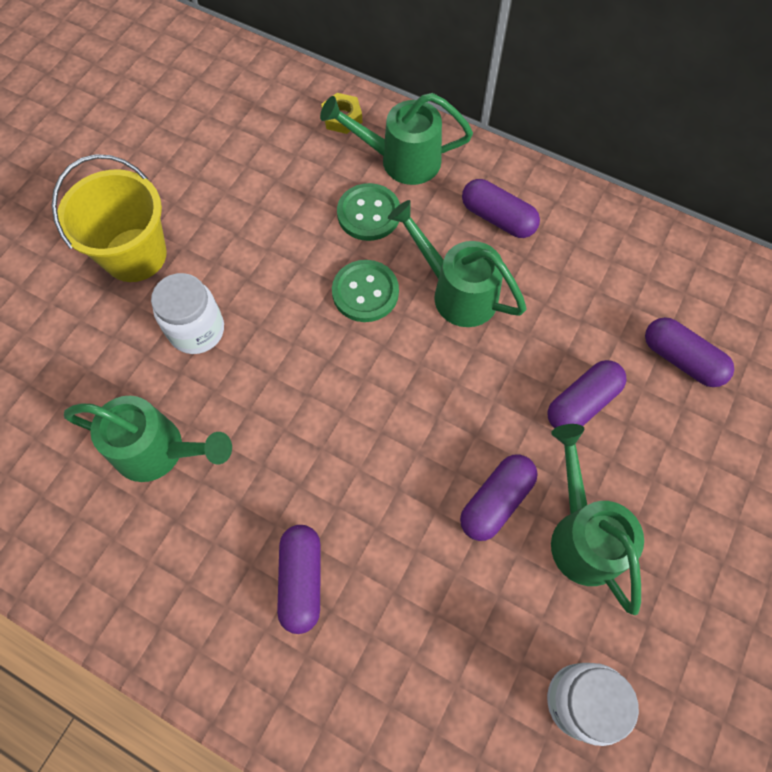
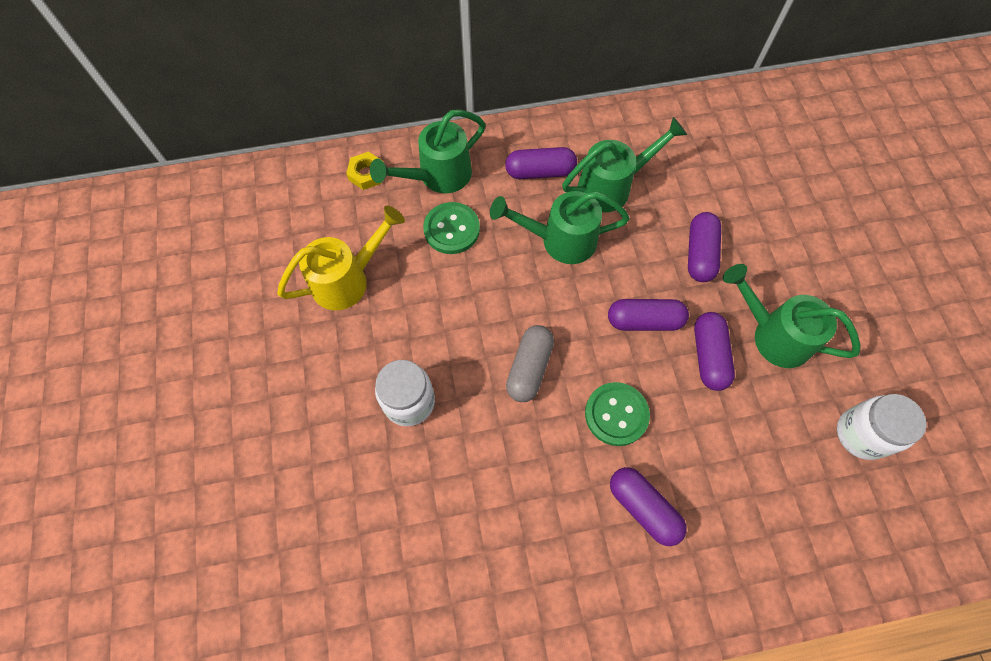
camera: 40 degrees left, 0 degrees up
yellow bucket [51,154,167,282] -> none
green watering can [64,396,232,482] -> green watering can moved to [562,117,687,213]
green button [332,260,399,322] -> green button moved to [585,382,650,446]
purple capsule [645,317,734,387] -> purple capsule moved to [608,299,689,331]
none -> yellow watering can [277,206,405,310]
none -> grey capsule [506,325,554,402]

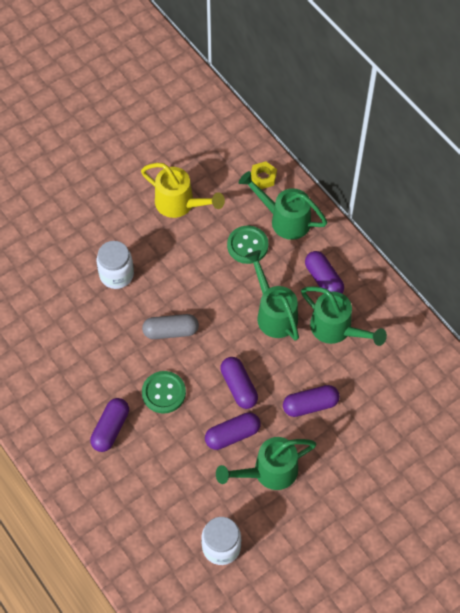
camera: 65 degrees right, 5 degrees down
green watering can [723,264,861,368] -> green watering can turned 120 degrees counterclockwise [216,437,316,490]

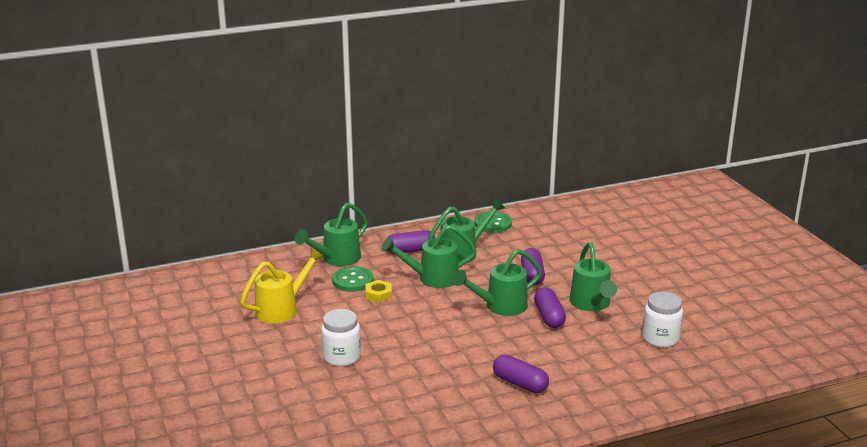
camera: 75 degrees left, 35 degrees down
grey capsule [142,314,199,339] -> none
green button [142,371,186,413] -> green button moved to [474,212,512,233]
purple capsule [220,357,258,409] -> green watering can [453,249,542,316]
yellow nut [251,162,277,189] -> yellow nut moved to [366,280,392,303]

